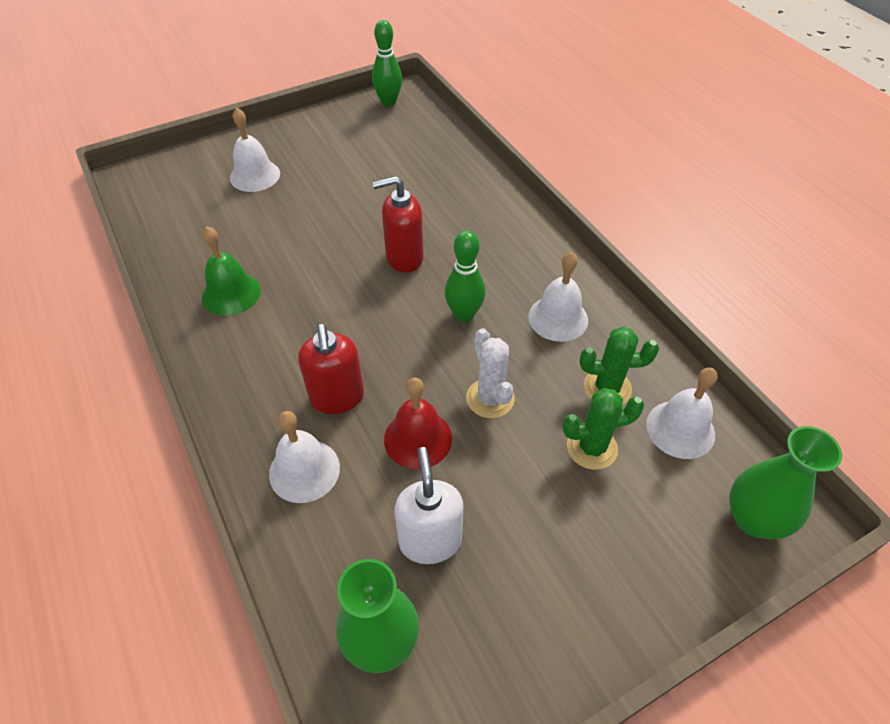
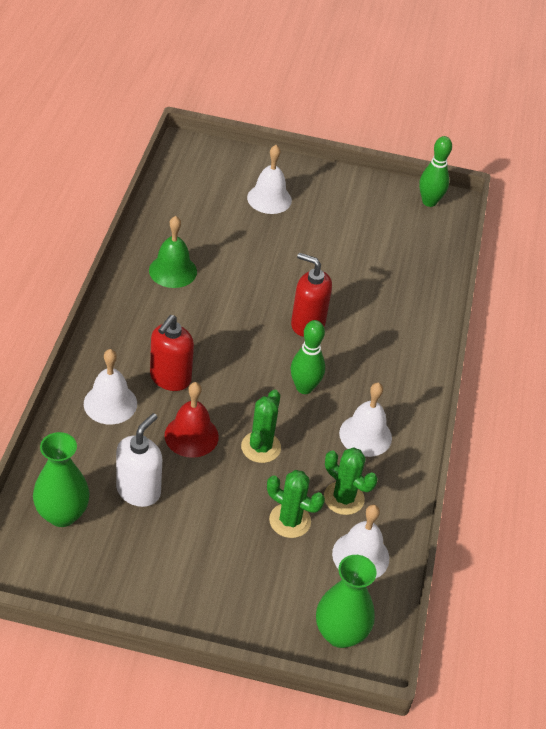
camera: 35 degrees right, 5 degrees down
white cactus [466,328,515,418] -> green cactus [241,390,281,463]

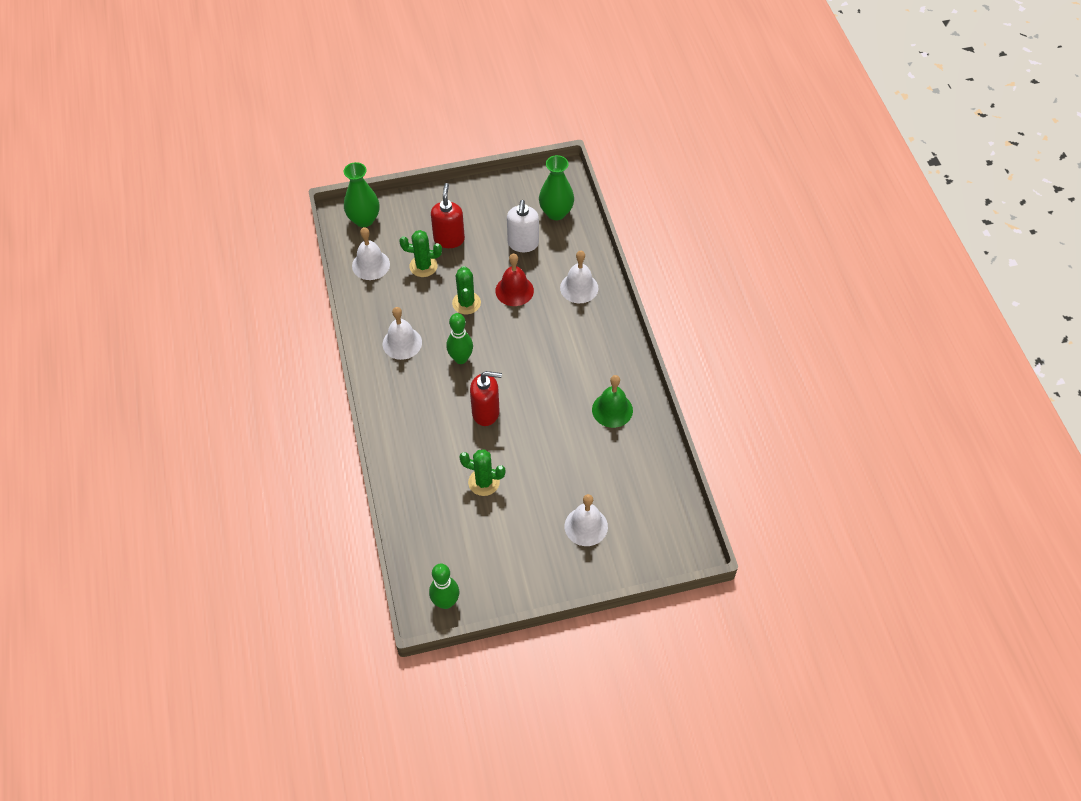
camera: 160 degrees right, 10 degrees up
red soap dispenser [150,315,194,391] -> red soap dispenser moved to [431,183,465,248]
green cactus [324,447,378,515] -> green cactus moved to [459,449,506,496]

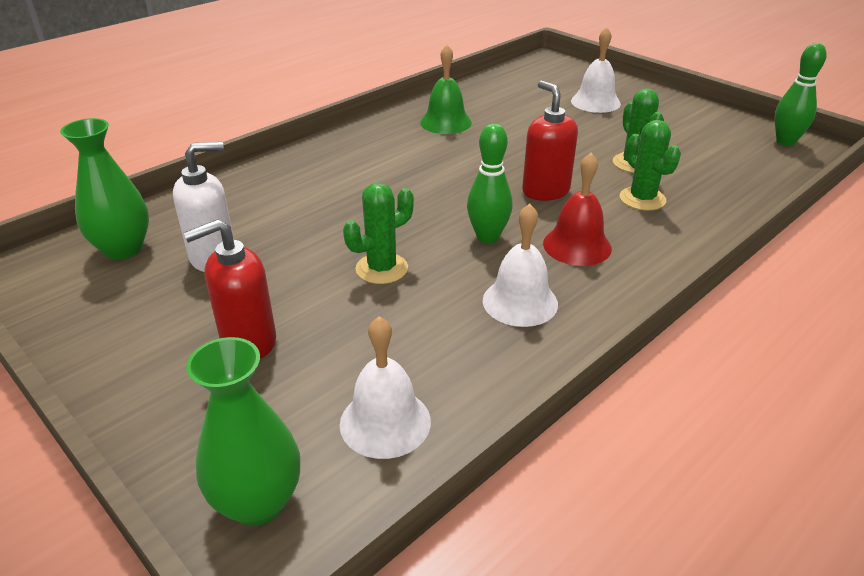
camera: 120 degrees left, 20 degrees down
green cactus [399,230,442,277] -> green cactus moved to [620,120,681,211]
red bell [495,253,534,306] -> red bell moved to [543,153,612,266]
white bell [560,251,598,303] -> none

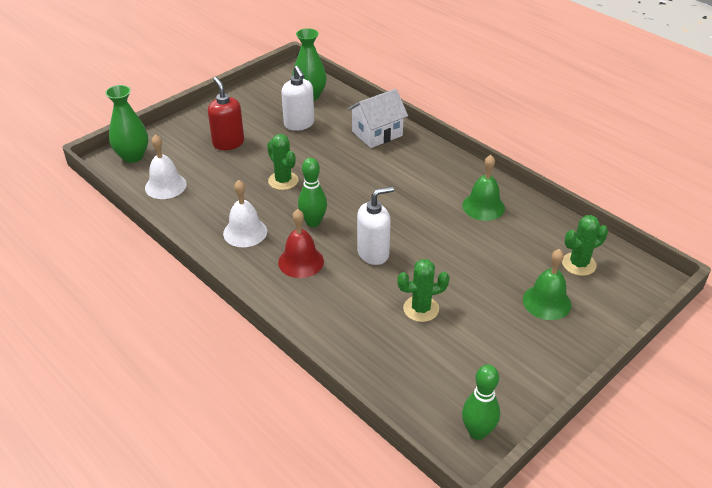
camera: 90 degrees right, 5 degrees up
red soap dispenser [522,80,578,201] -> white soap dispenser [357,186,394,265]
white bell [571,27,621,113] -> green bell [523,249,571,320]
green cactus [620,120,681,211] -> green cactus moved to [562,215,608,276]
none -> white house [348,89,408,148]

